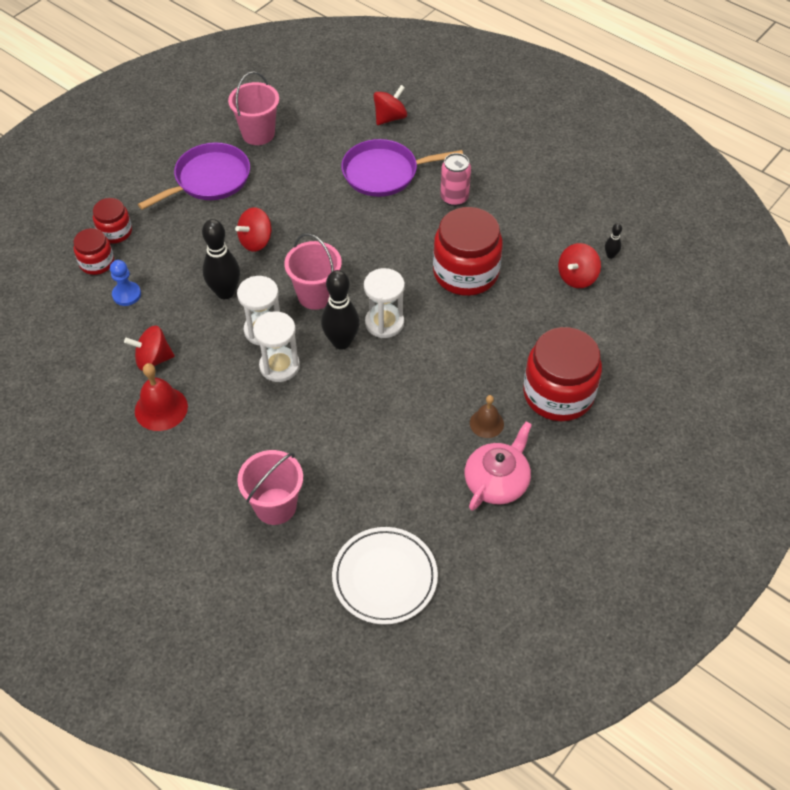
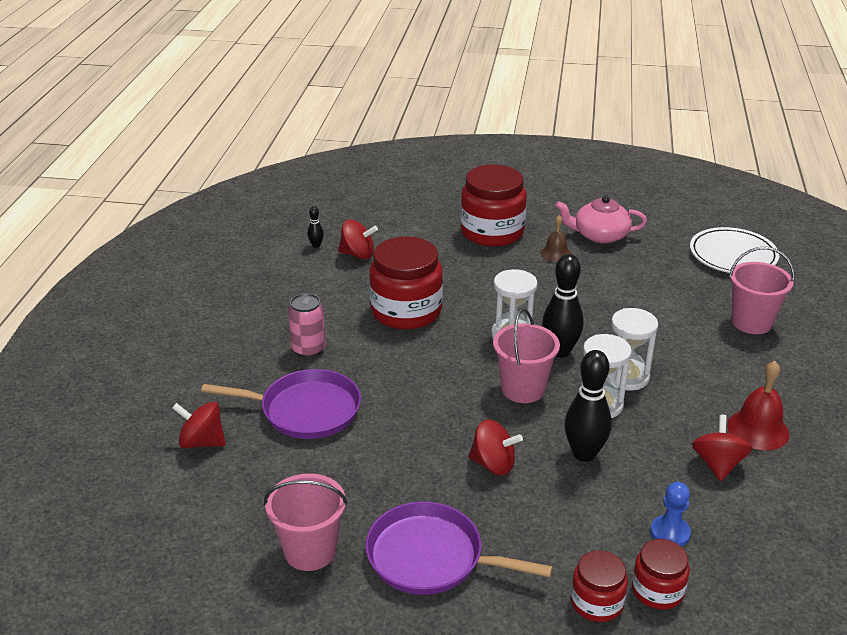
camera: 120 degrees left, 20 degrees down
red spinning top [124,325,175,371] -> red spinning top turned 135 degrees counterclockwise [692,415,752,481]
purple pan [341,139,463,197] -> purple pan turned 45 degrees counterclockwise [201,369,361,439]

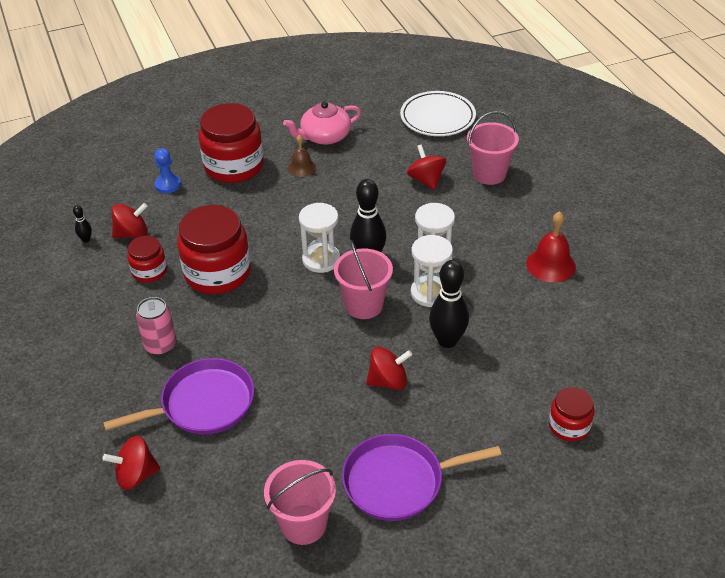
camera: 30 degrees left, 10 degrees up
red jar [571,550,628,622] -> red jar moved to [127,236,167,283]
blue pawn [650,482,691,547] -> blue pawn moved to [154,148,181,193]
red spinning top [692,415,752,481] -> red spinning top moved to [407,145,446,190]

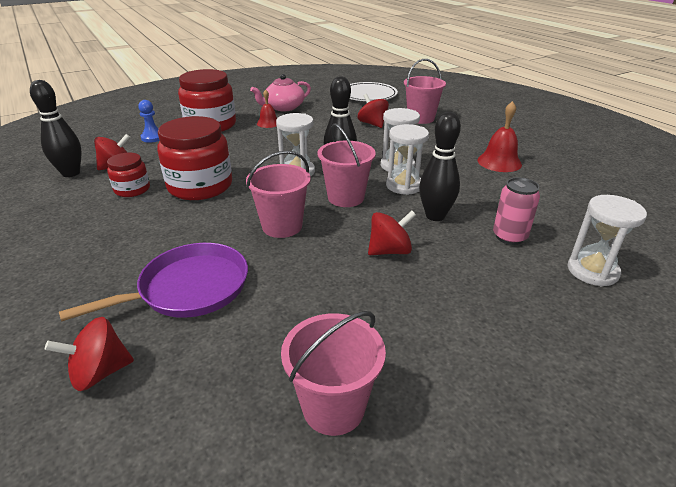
camera: 10 degrees left, 10 degrees down
black bowling pin [73,205,92,242] -> black bowling pin [30,80,82,177], size x2.20
pink can [136,297,177,356] -> pink can moved to [493,177,540,245]
brown bell [288,135,316,177] -> red bell [257,90,277,128]
purple pan [342,434,501,521] -> none
red jar [549,387,595,442] -> white hourglass [568,195,647,286]
none -> pink bucket [246,151,311,238]

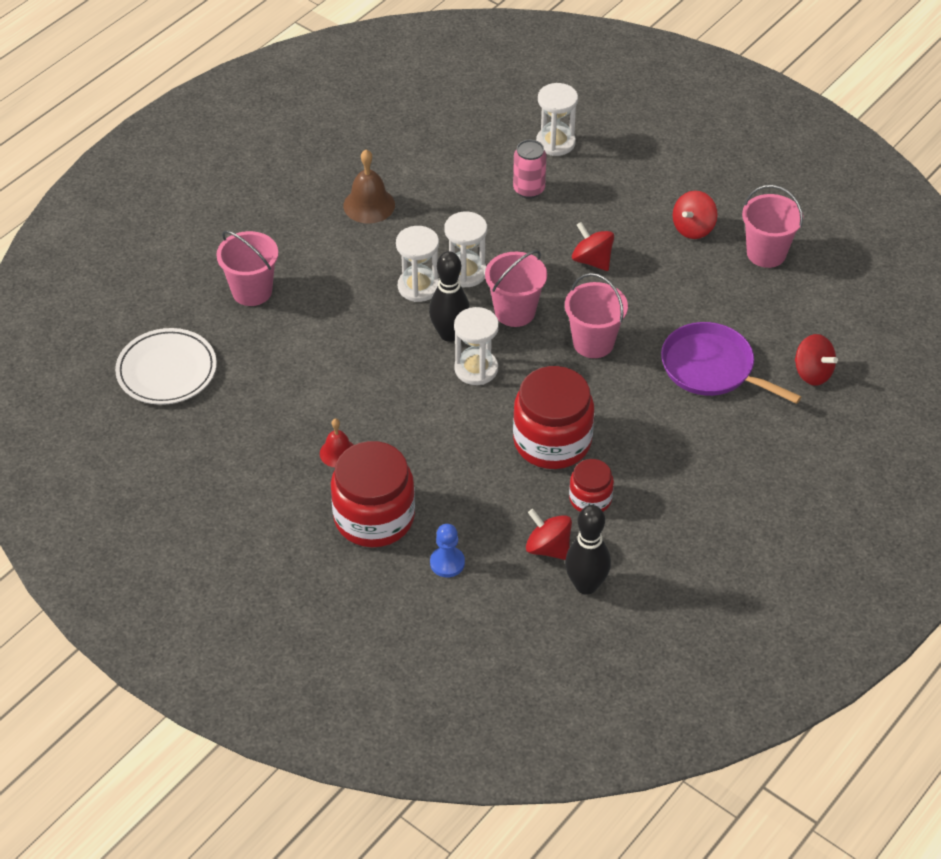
camera: 110 degrees left, 15 degrees up
pink teapot [250,74,311,111] -> none
red spinning top [358,94,389,128] -> red spinning top moved to [673,191,718,239]
black bowling pin [419,112,461,221] -> none
red bell [477,101,522,172] -> brown bell [343,149,395,223]

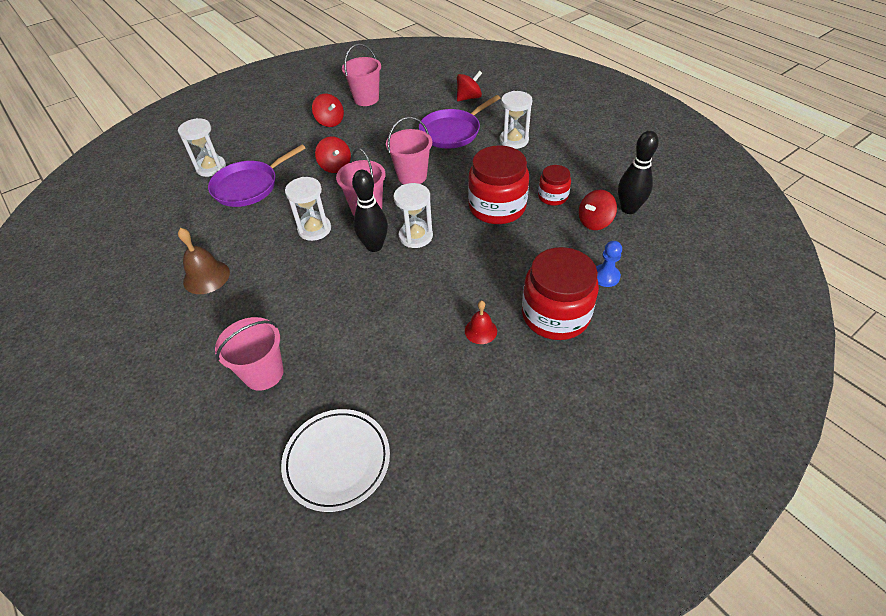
camera: 75 degrees left, 0 degrees up
white hourglass [396,226,439,302] -> white hourglass moved to [499,91,533,149]
pink can [513,140,546,199] -> purple pan [208,144,306,207]
red spinning top [572,222,614,271] -> red spinning top turned 90 degrees counterclockwise [315,136,351,173]

